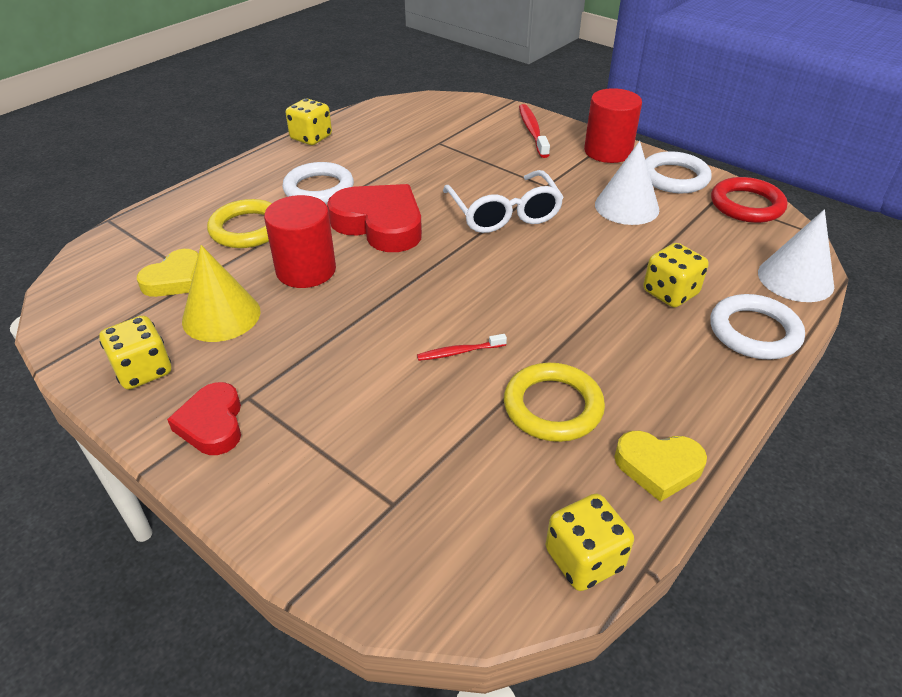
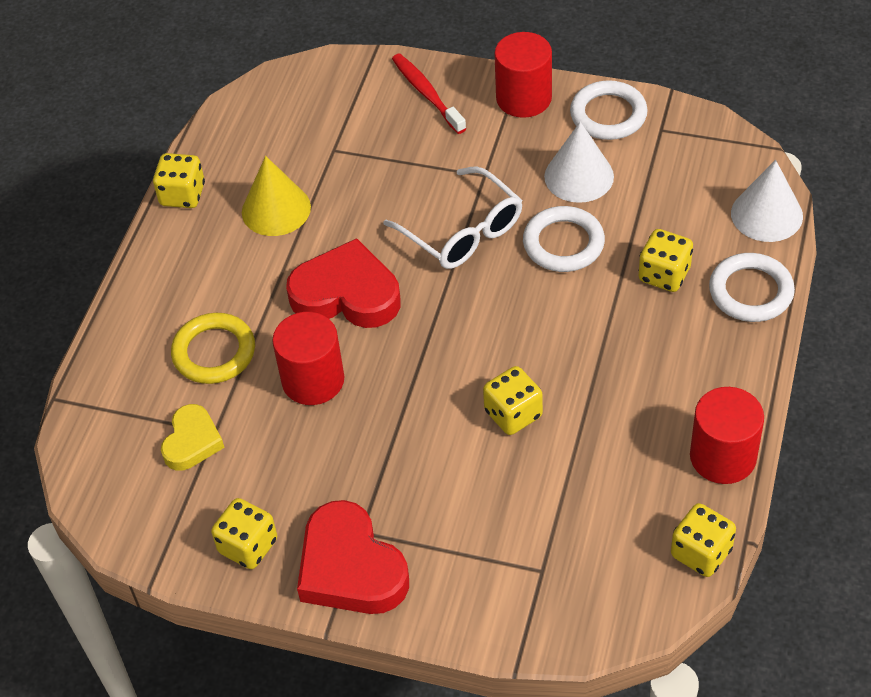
camera: 20 degrees left, 10 degrees up
red heart [167,382,241,455] -> red heart [297,500,409,614], size x1.70
yellow cone [182,245,260,342] -> yellow cone moved to [242,156,311,236]
white ring [282,162,354,204] -> white ring moved to [523,206,605,272]
red toothbrush [417,334,507,361] -> yellow dice [483,366,543,435]
yellow ring [504,363,605,442] -> none
yellow heart [614,431,707,502] -> red cylinder [690,387,764,484]
red ring [711,177,787,223] -> none

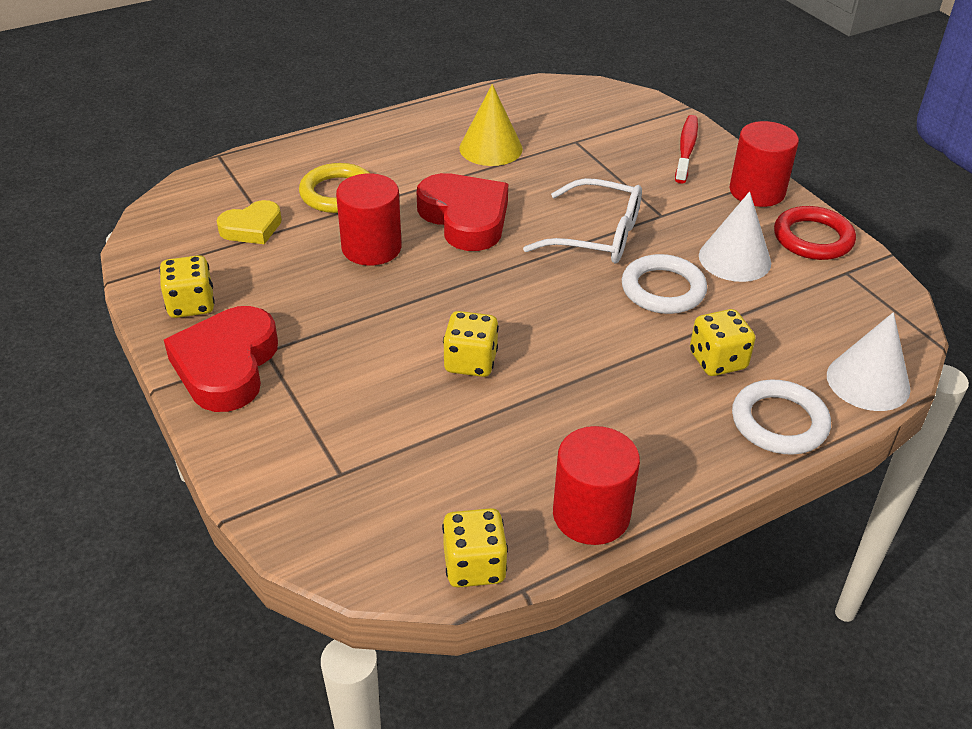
camera: 40 degrees right, 10 degrees down
yellow dice [153,153,205,208] -> none
white glasses [383,166,522,269] -> white glasses turned 75 degrees counterclockwise [523,178,642,263]
white ring [570,80,648,140] -> red ring [774,206,856,260]

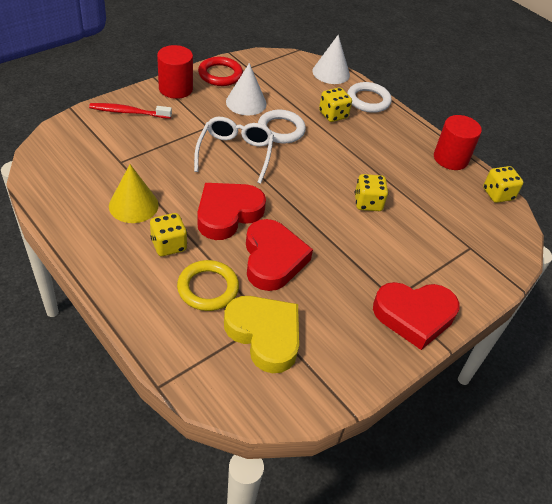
camera: 105 degrees left, 5 degrees up
yellow dice [159,255,215,318] -> yellow dice moved to [150,213,187,256]
yellow heart [217,200,282,244] -> yellow heart [224,296,299,373], size x1.70
red cylinder [336,173,402,266] -> red heart [246,219,313,291]

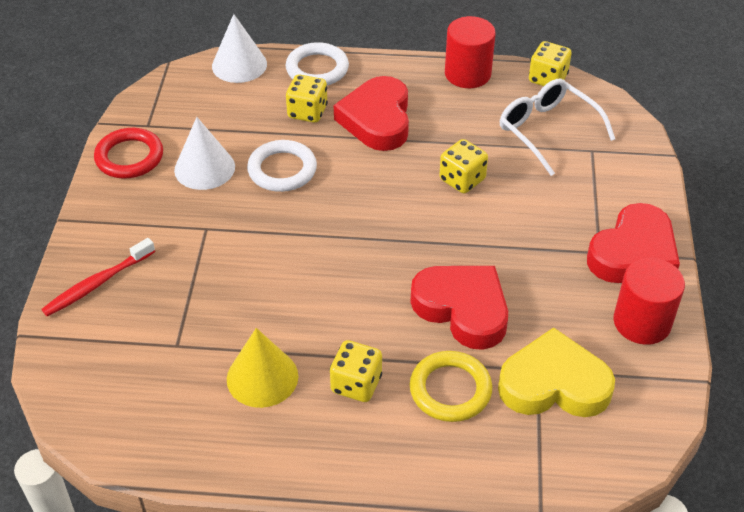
camera: 40 degrees left, 0 degrees up
red cylinder [157,45,193,99] -> red cylinder moved to [614,258,685,345]
white glasses [194,117,274,184] -> white glasses moved to [500,79,615,176]
red heart [197,183,266,240] -> red heart moved to [334,76,409,151]

